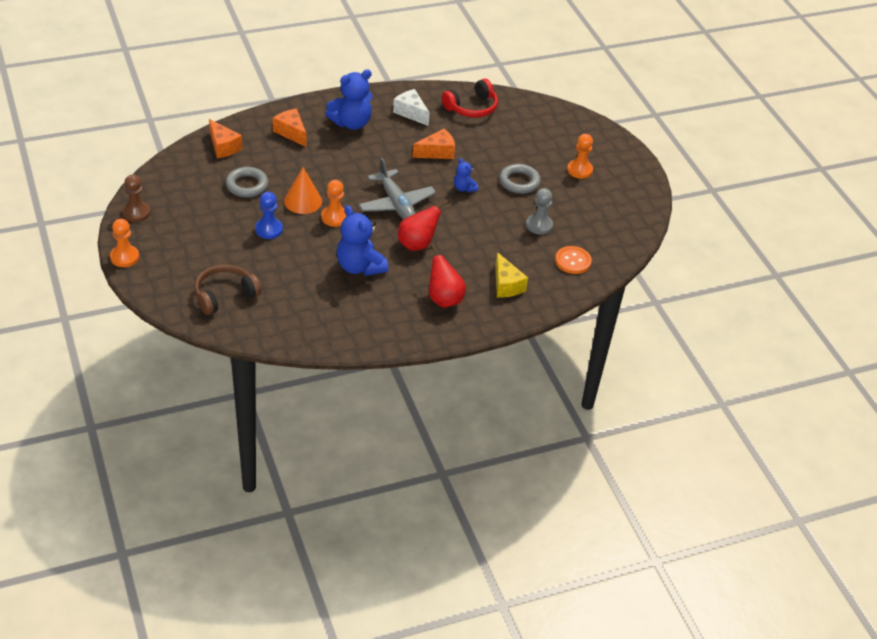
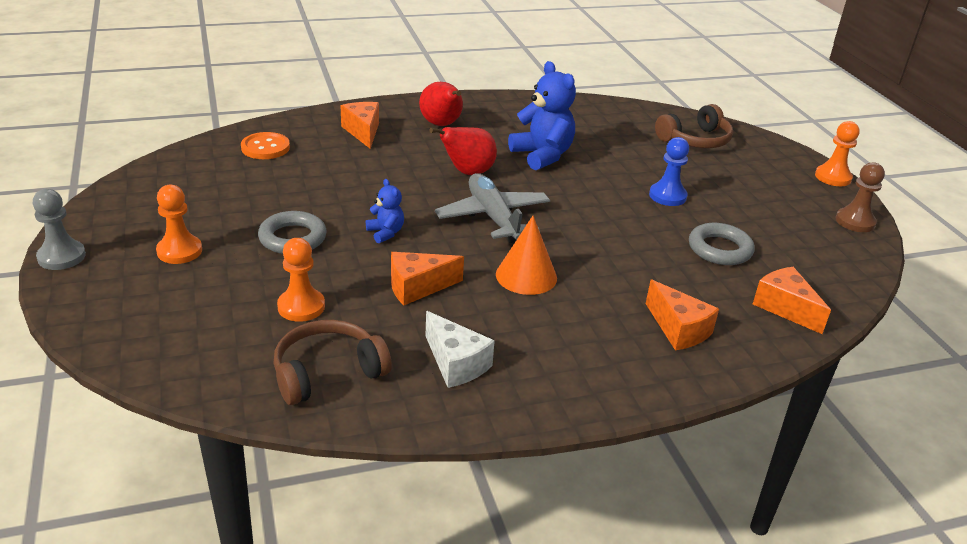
camera: 175 degrees left, 10 degrees down
orange cone [284,167,322,214] -> orange cone moved to [496,216,557,295]
orange pawn [321,180,347,227] -> orange pawn moved to [277,238,325,322]
blue teddy bear [325,69,373,130] -> none
red headphones [442,79,498,118] -> brown headphones [273,320,392,405]
yellow cheese [495,252,528,297] -> orange cheese [340,102,379,149]
grey pawn [526,188,553,235] -> grey pawn moved to [33,189,86,270]

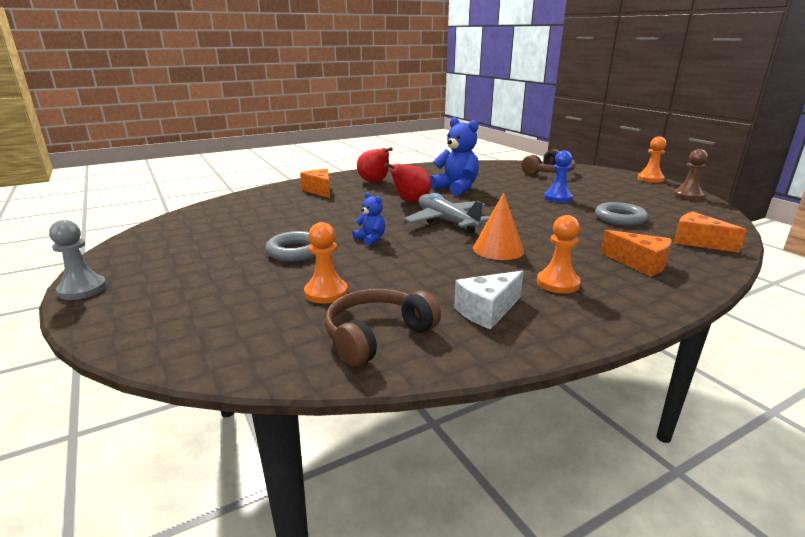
camera: 10 degrees left, 10 degrees down
orange pawn [156,185,202,264] -> orange pawn moved to [537,215,581,293]
orange button [241,132,290,159] -> none
orange cheese [391,252,464,305] -> none
white cheese [425,311,495,388] -> white cheese turned 105 degrees clockwise [454,271,524,329]

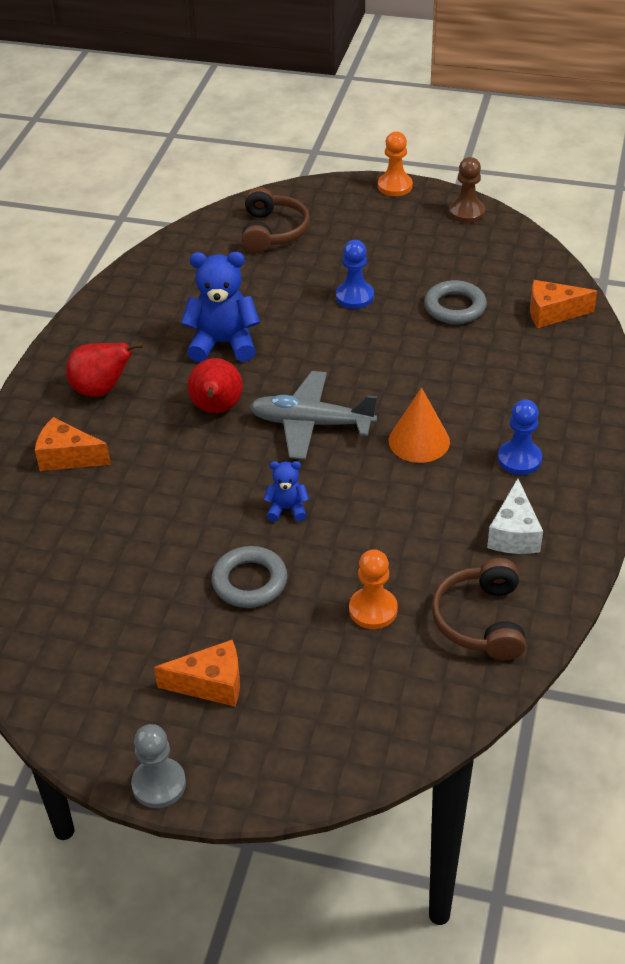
camera: 45 degrees left, 20 degrees up
orange pawn [537,215,581,293] -> blue pawn [498,400,542,475]
orange cheese [600,230,672,277] -> orange cheese moved to [154,640,240,706]

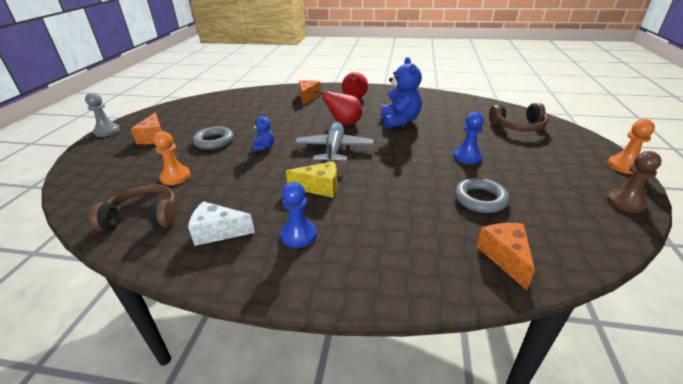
camera: 85 degrees right, 10 degrees down
orange cone [389,388,450,463] -> yellow cheese [286,161,337,198]

